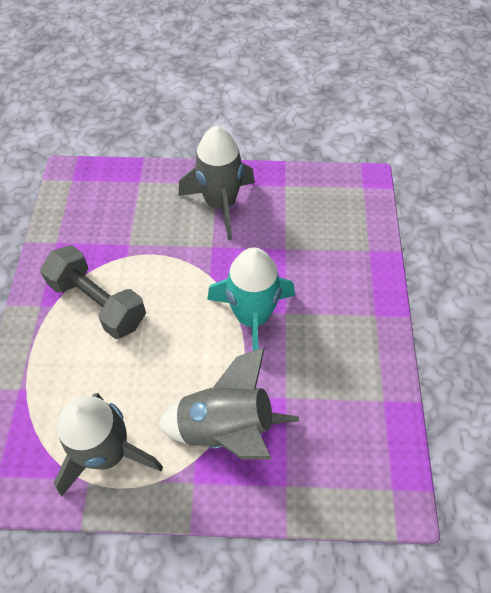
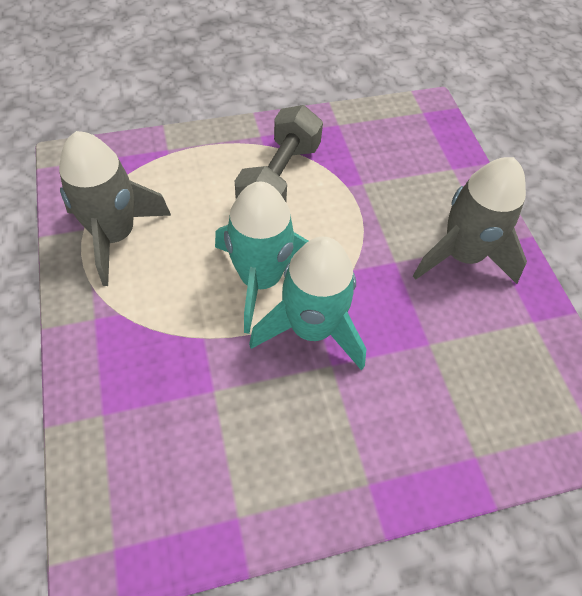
camera: 70 degrees right, 0 degrees up
grey rocket [157,347,299,459] -> none
none -> turquoise rocket [215,182,308,334]

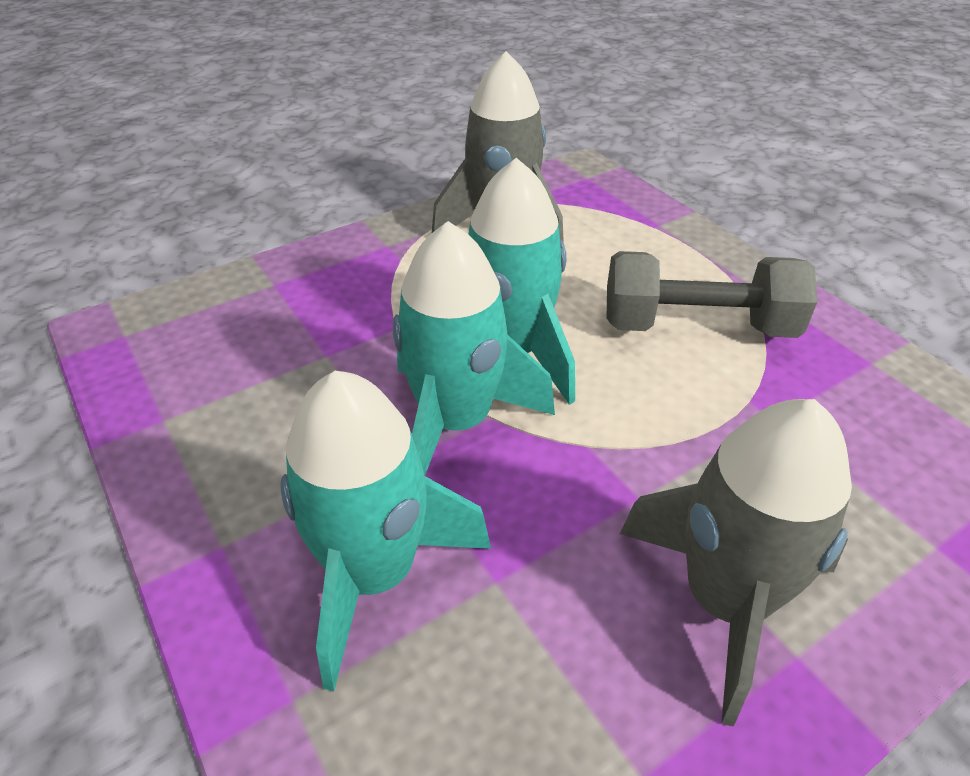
camera: 75 degrees right, 15 degrees down
none -> turquoise rocket [281,371,491,691]

